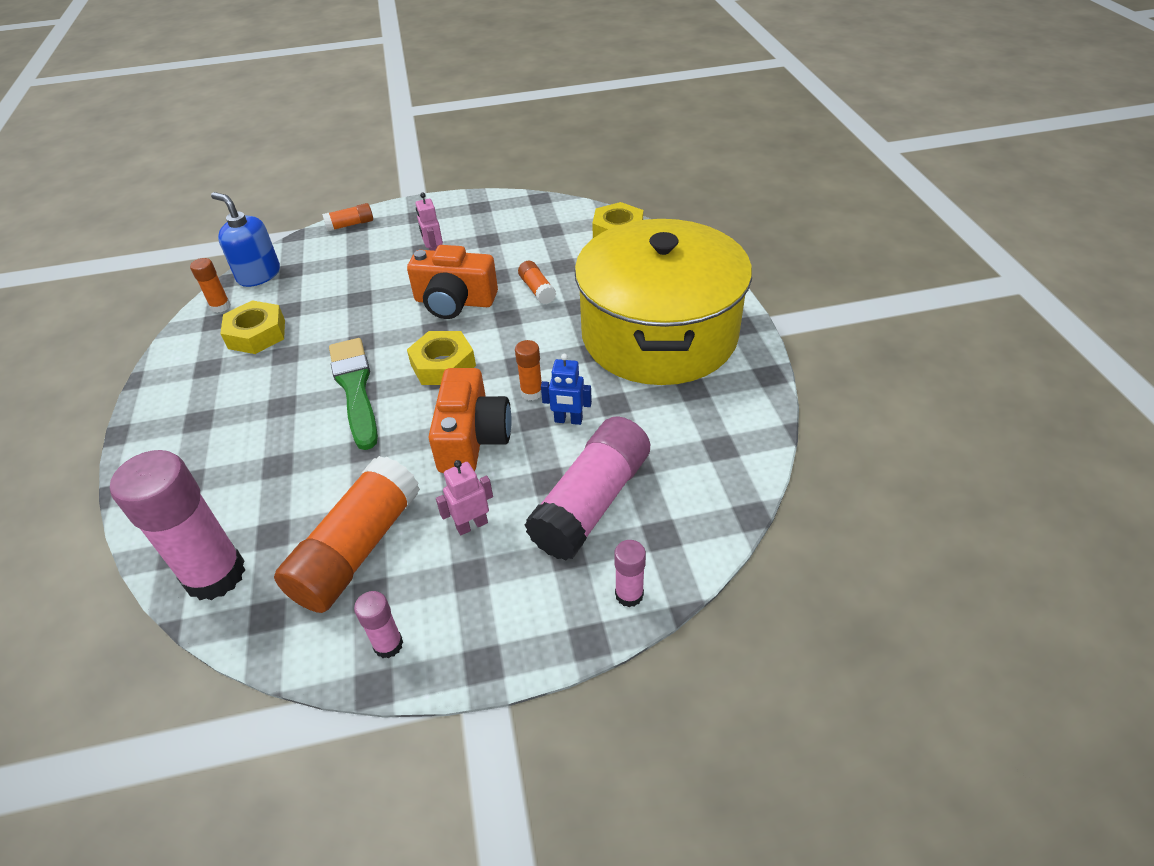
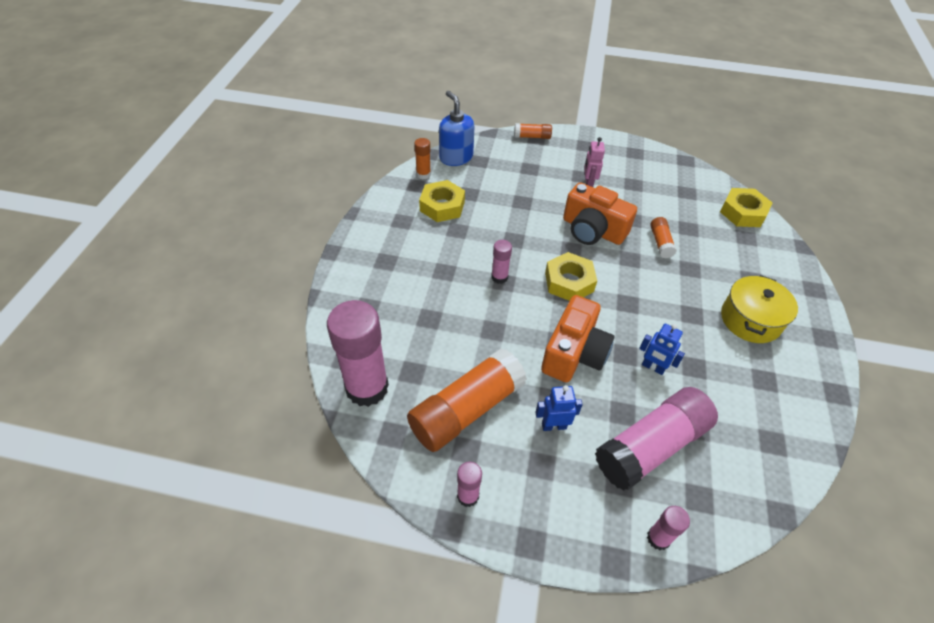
camera: 20 degrees right, 5 degrees up
green brush [329,338,378,450] -> pink glue stick [491,240,512,284]
pink robot [436,460,493,535] -> blue robot [535,385,583,431]
orange glue stick [515,340,542,400] -> none
yellow pot [574,219,752,385] -> yellow pot [721,275,798,343], size x0.45

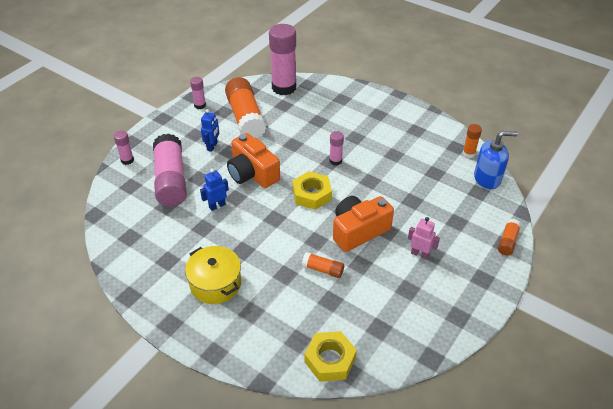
camera: 115 degrees right, 5 degrees down
yellow nut [419,180,465,222] -> none

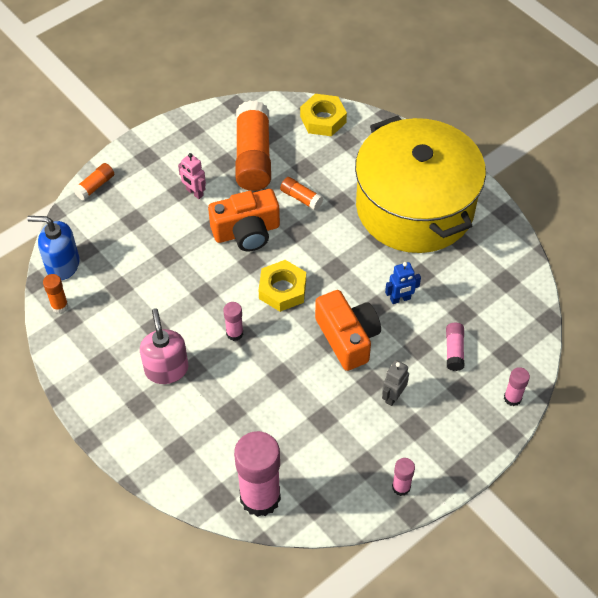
camera: 165 degrees left, 10 degrees up
pink glue stick [153,134,187,207] -> pink glue stick [446,323,464,371], size x0.46
yellow pot [185,246,241,304] -> yellow pot [355,116,486,253], size x2.21
blue robot [201,109,219,152] -> grey robot [382,360,409,406]
orange glue stick [225,77,267,139] -> orange glue stick moved to [236,101,271,191]
none -> pink soap dispenser [140,308,188,384]

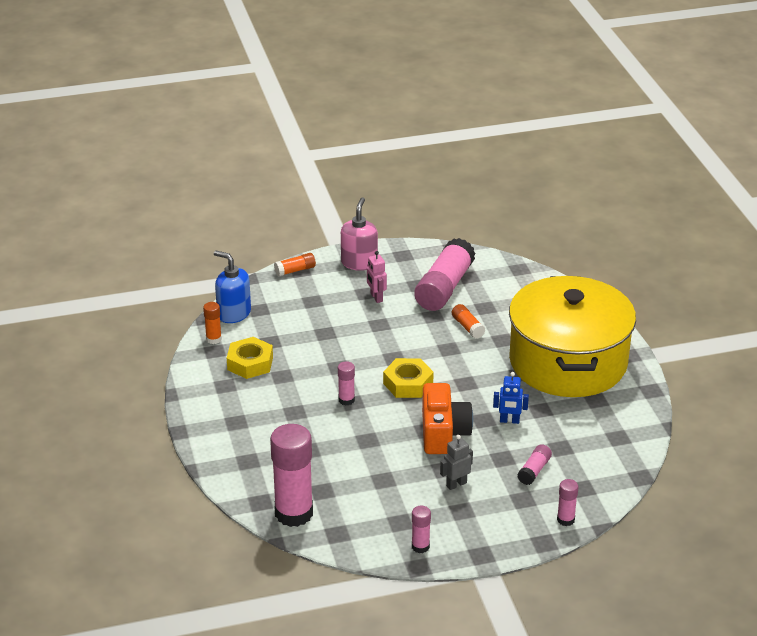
camera: 25 degrees right, 20 degrees down
pink soap dispenser [140,308,188,384] -> pink soap dispenser moved to [341,197,378,271]
orange camera [208,189,280,251] -> none
orange glue stick [236,101,271,191] -> pink glue stick [414,238,476,311]
yellow nut [300,94,347,136] -> yellow nut moved to [227,337,273,379]

